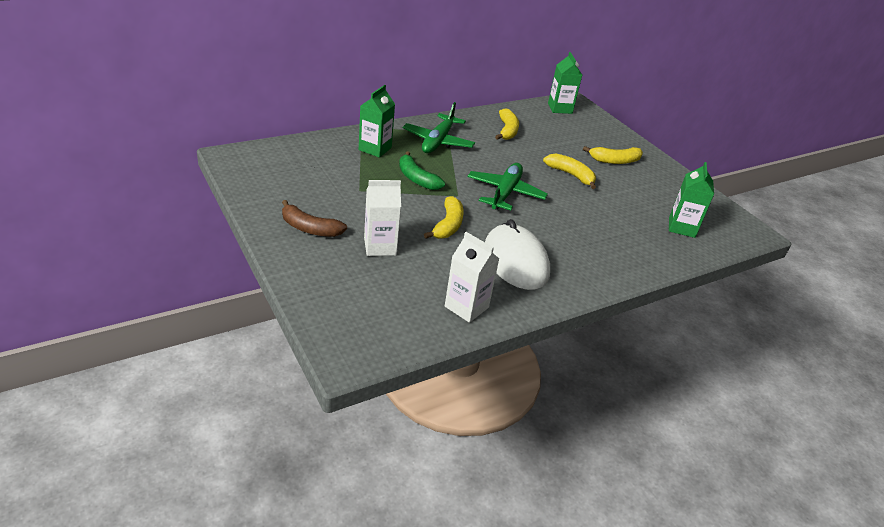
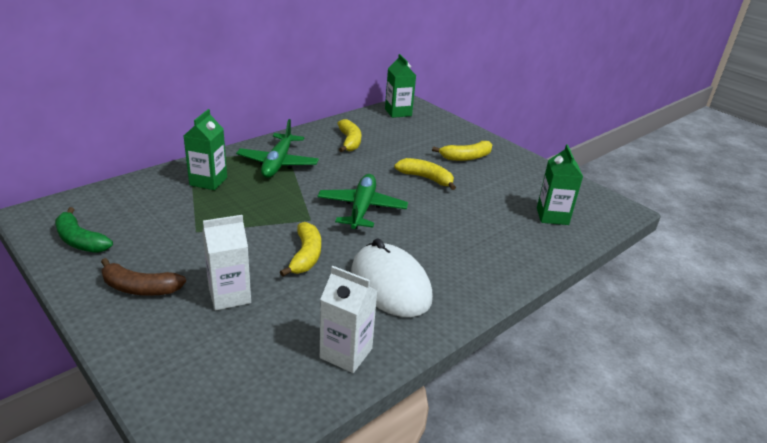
camera: 10 degrees left, 5 degrees down
green banana [399,151,445,190] -> green banana moved to [55,207,113,253]

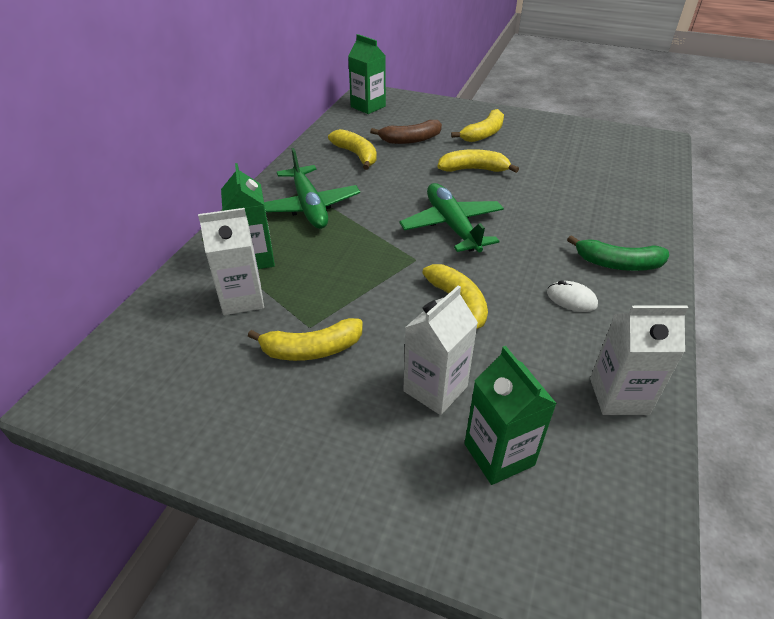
camera: 25 degrees left, 10 degrees up
green banana [55,207,113,253] -> green banana moved to [567,235,669,271]
brown banana [101,258,186,296] -> brown banana moved to [370,120,442,144]
white mouse [351,238,433,317] -> white mouse [547,280,598,312], size x0.41
green carton [537,144,583,225] -> green carton moved to [464,346,557,485]
none -> white carton [198,208,264,315]
none -> yellow banana [248,318,363,361]

